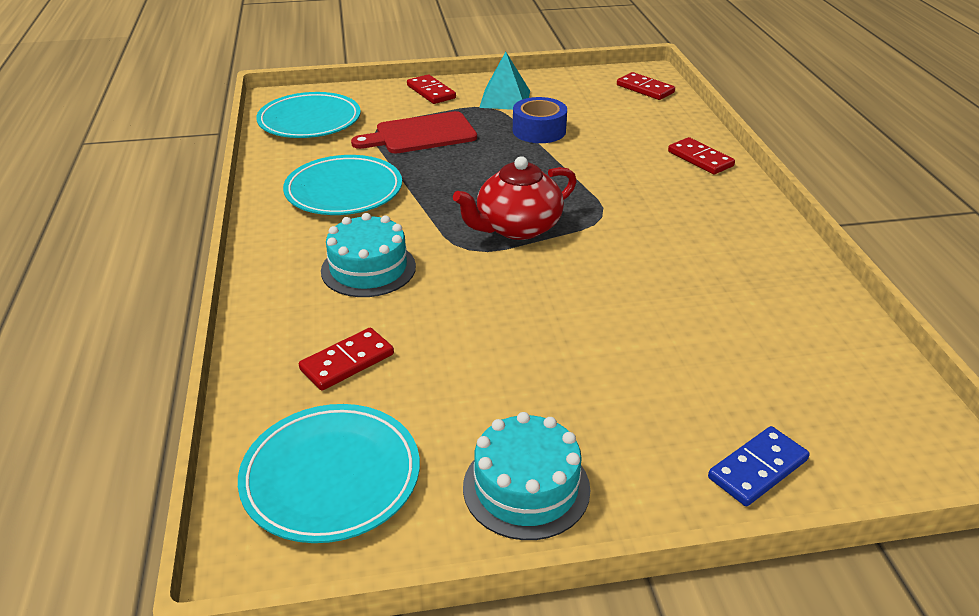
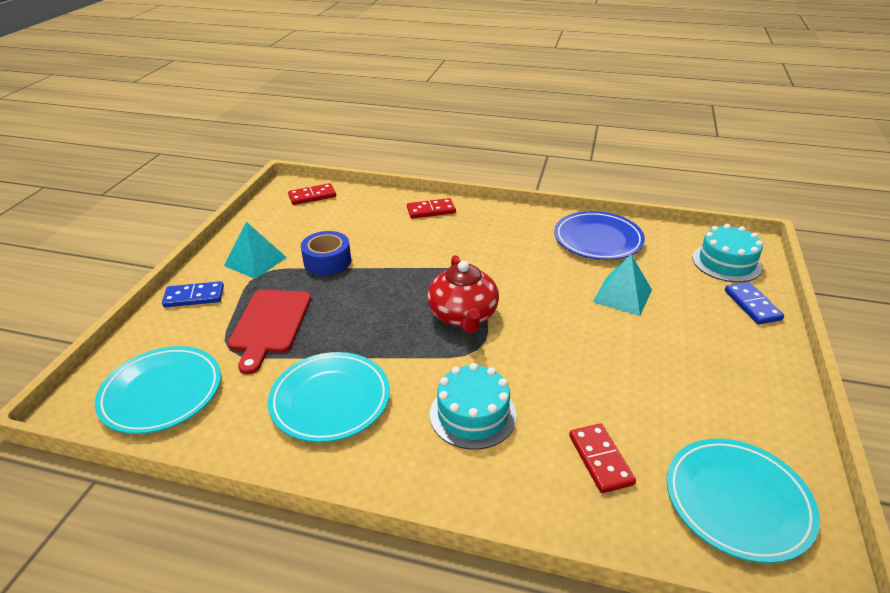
camera: 65 degrees left, 0 degrees up
red domino [407,74,456,104] -> blue domino [162,281,224,307]
turquoise cake [463,412,590,540] -> turquoise cake moved to [692,224,763,282]
none -> blue plate [554,211,645,260]
none -> turquoise pyramid [593,254,652,316]

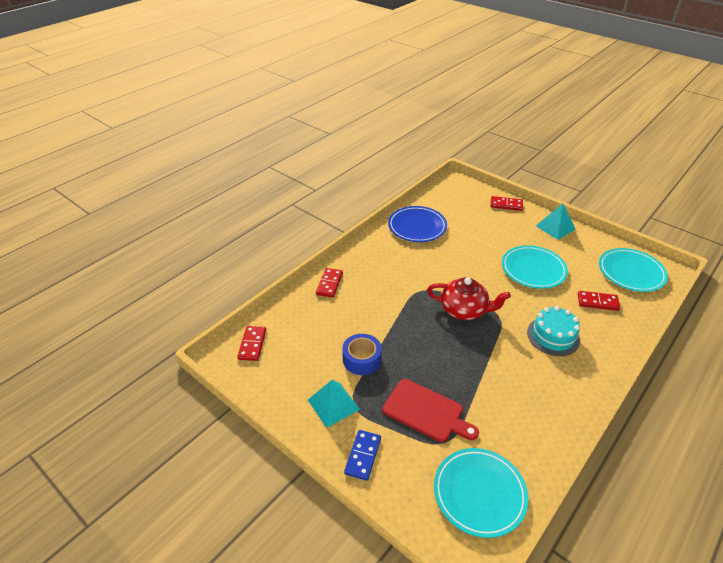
camera: 65 degrees left, 5 degrees up
turquoise plate [268,352,390,442] -> turquoise plate moved to [502,245,568,289]
turquoise pyramid [593,254,652,316] -> turquoise pyramid moved to [536,203,576,240]
turquoise cake [692,224,763,282] -> none
blue domino [725,282,784,324] -> red domino [490,196,523,211]

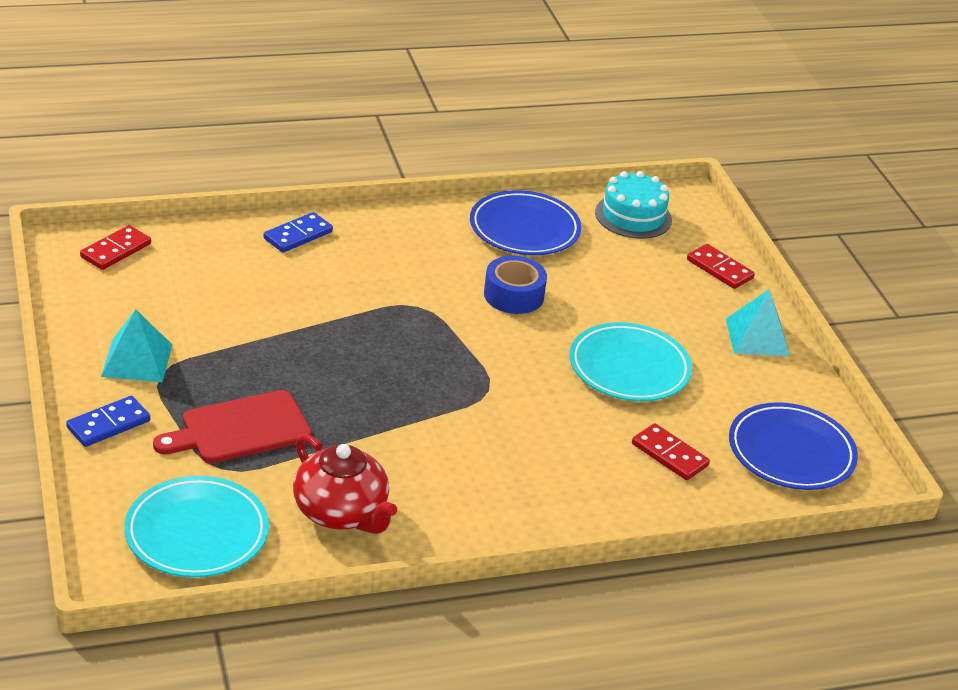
camera: 30 degrees right, 5 degrees down
red domino [316,268,343,298] -> blue domino [263,212,333,253]
blue tape [342,334,382,375] -> blue tape moved to [484,256,547,314]
red cutting board [382,379,479,442] -> red cutting board turned 90 degrees clockwise [153,390,312,463]
red teapot [427,277,511,320] -> red teapot moved to [293,434,397,534]
turquoise cake [527,306,580,356] -> turquoise cake moved to [595,171,672,239]
turquoise plate [599,248,668,292] -> blue plate [729,402,858,490]

